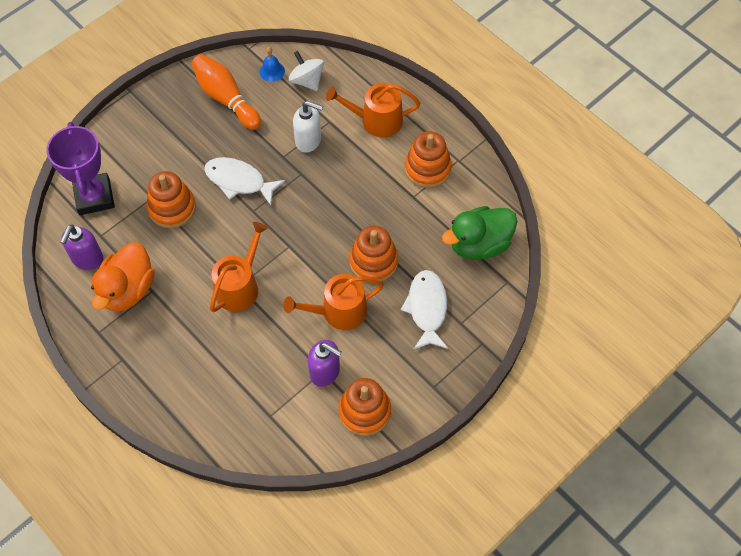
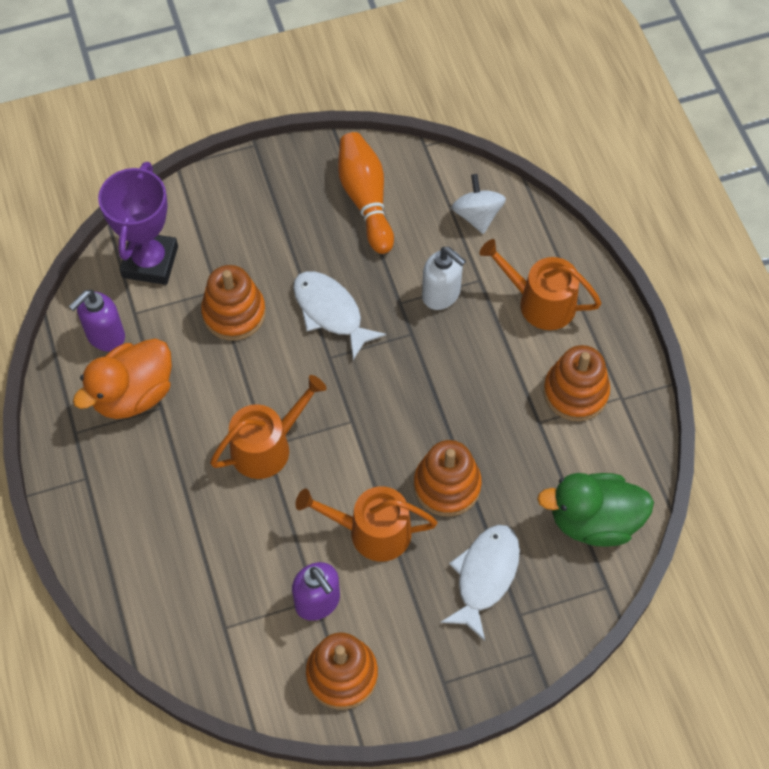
camera: 25 degrees right, 0 degrees up
blue bell [259,47,285,82] -> none

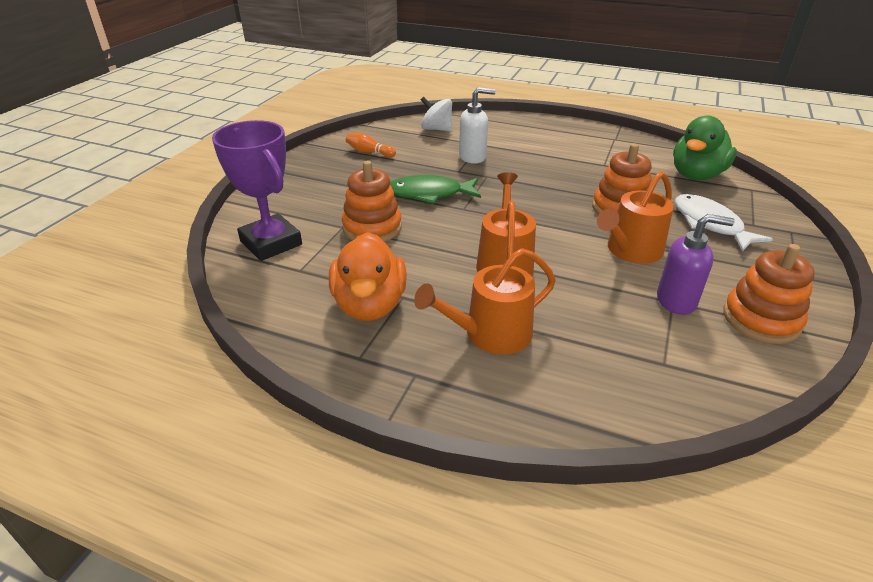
camera: 50 degrees left, 25 degrees down
purple soap dispenser [69,290,125,352] -> none
white fish [293,271,386,360] -> green fish [390,175,481,204]
orange bowling pin [338,132,394,254] -> orange bowling pin [346,133,396,157], size x0.53
orange watering can [479,239,602,330] -> orange watering can moved to [414,248,556,355]
orange stacking toy [544,345,610,421] -> none

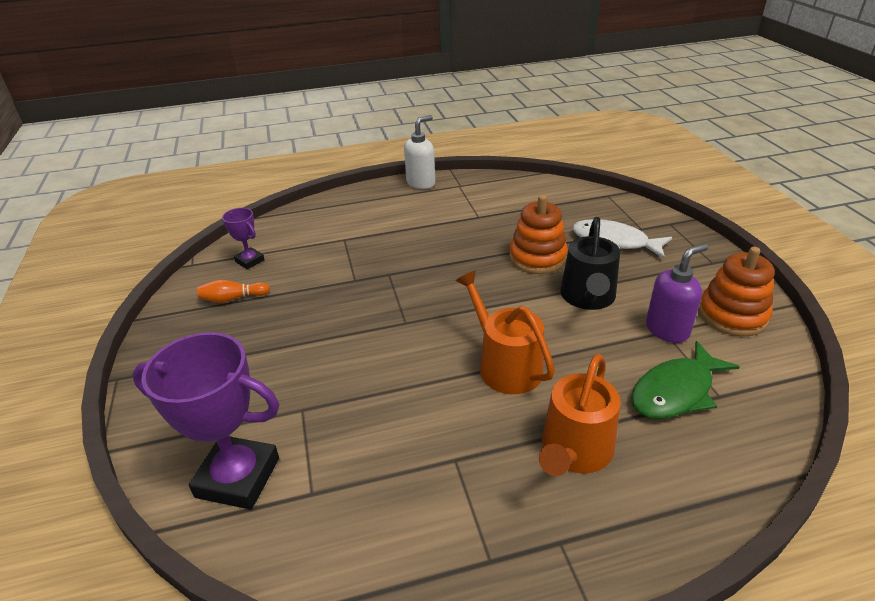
camera: 35 degrees left, 0 degrees up
orange duck [329,232,407,321] -> none
orange stacking toy [342,161,402,242] -> none
green fish [390,175,481,204] -> green fish moved to [631,341,740,419]
white spinning top [421,97,452,132] -> none
white soap dispenser [459,87,496,164] -> white soap dispenser moved to [404,115,435,189]
orange watering can [597,171,674,264] -> black watering can [560,217,620,310]
green duck [673,116,737,180] -> none
none -> purple trophy [222,208,265,269]

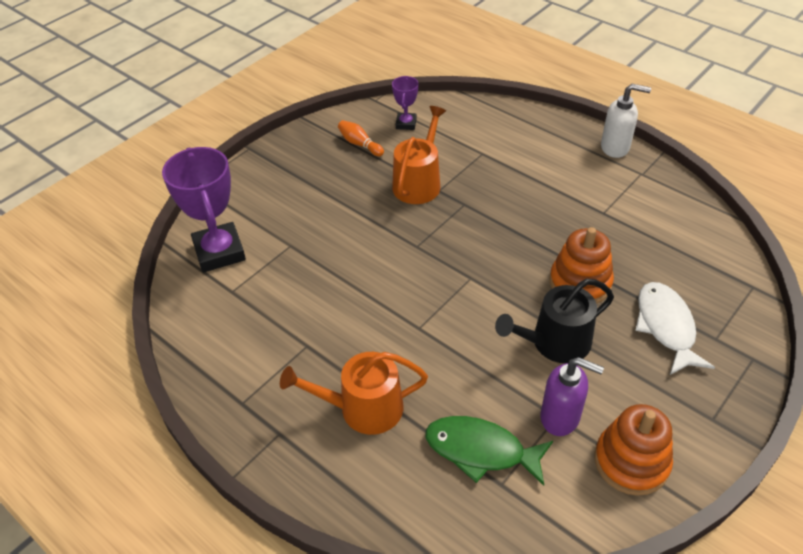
camera: 55 degrees right, 10 degrees up
orange watering can [456,271,555,394] -> orange watering can moved to [392,106,446,204]

